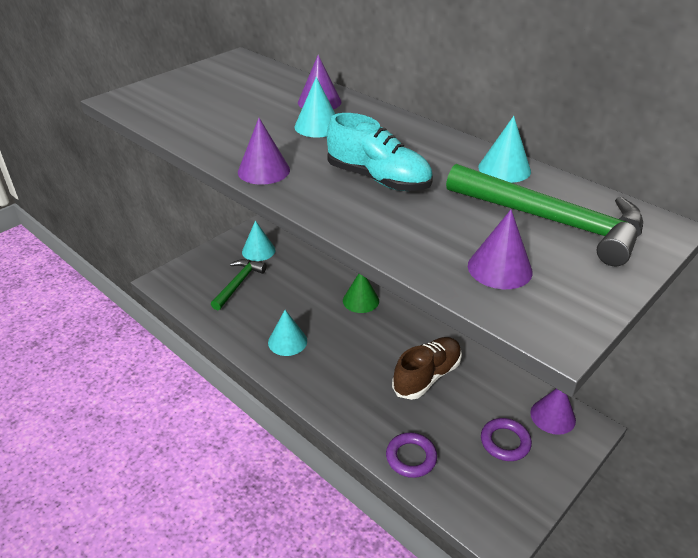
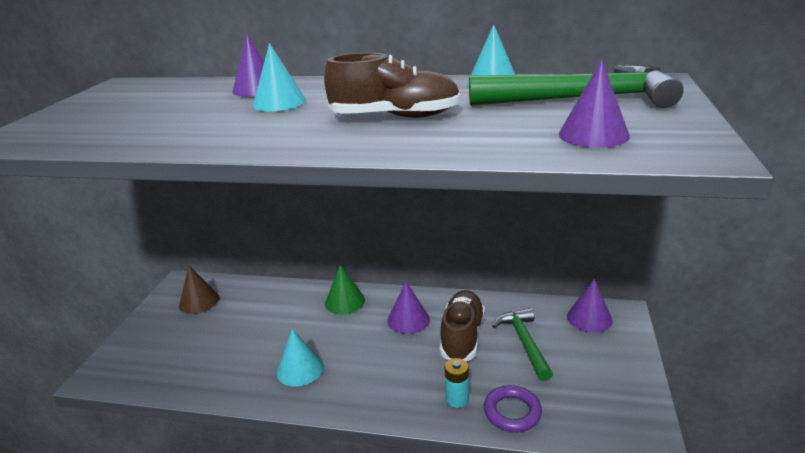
camera: 30 degrees left, 10 degrees down
green hammer [211,259,267,310] -> green hammer moved to [492,308,553,381]
purple cone [238,118,290,185] -> purple cone moved to [387,282,430,334]
turquoise cone [242,220,275,261] -> brown cone [179,266,219,314]
turquoise shoe [327,113,433,191] -> brown shoe [324,53,461,118]
purple ring [481,418,532,461] -> none
none -> turquoise battery [445,358,469,408]

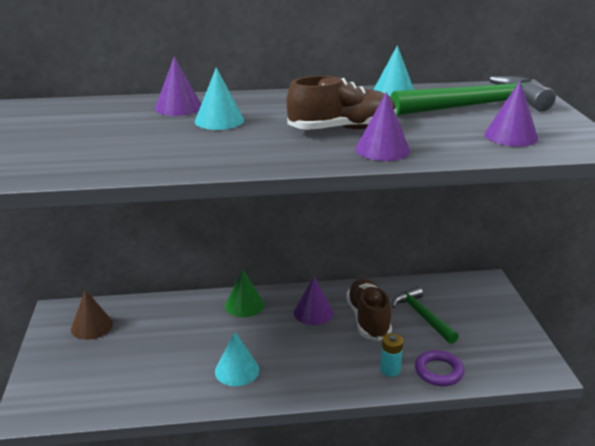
camera: 20 degrees left, 0 degrees up
purple cone [567,279,613,333] -> purple cone moved to [355,92,410,161]

